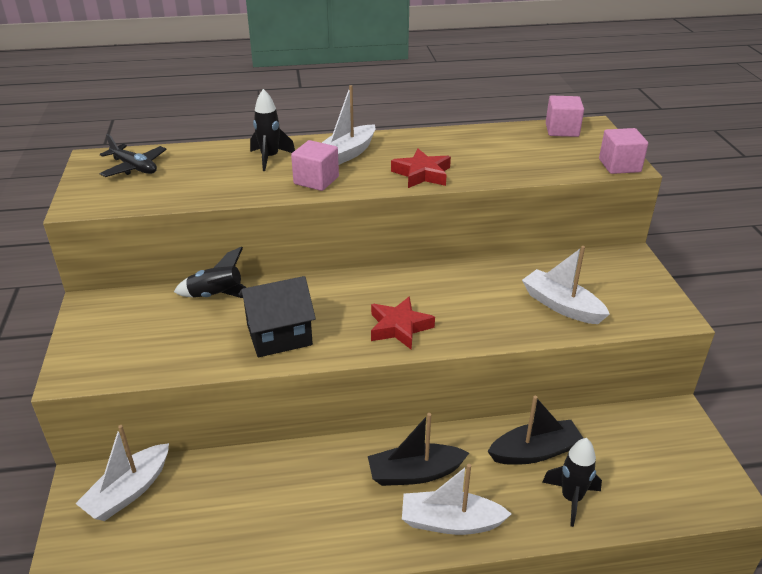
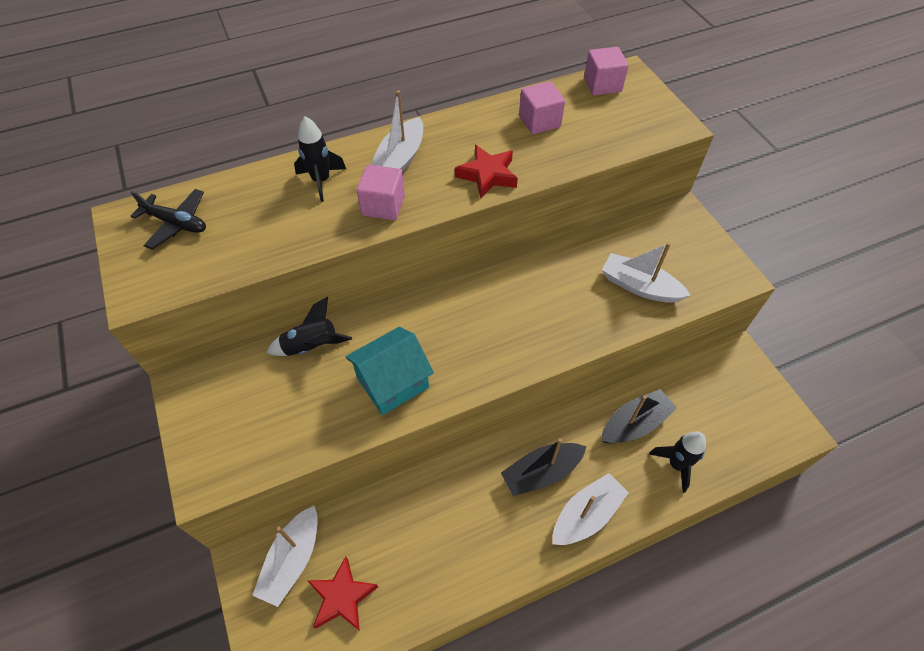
camera: 15 degrees left, 20 degrees up
black house [239,276,316,357] -> turquoise house [345,327,434,415]
red star [371,296,435,350] -> red star moved to [308,556,378,631]
white boat [402,464,511,535] -> white boat turned 150 degrees clockwise [553,473,629,545]
pink cube [599,128,648,174] -> pink cube moved to [519,81,565,134]

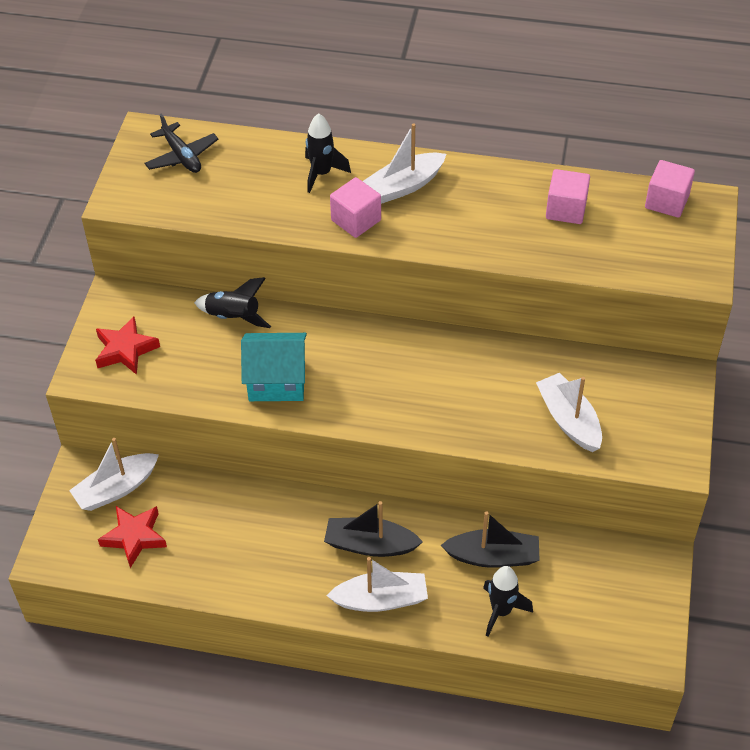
camera: 35 degrees right, 5 degrees down
red star [455,145,518,198] -> red star moved to [95,316,160,375]

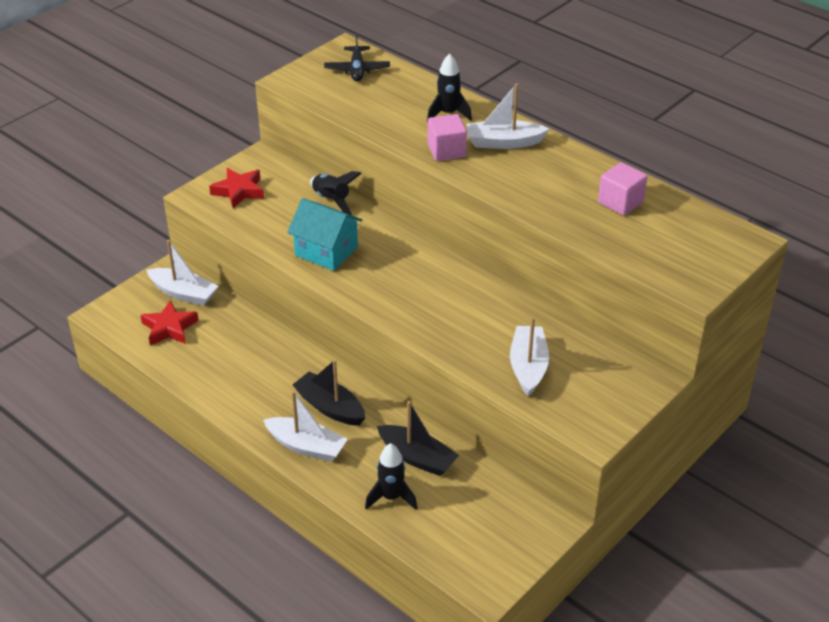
camera: 30 degrees right, 10 degrees down
white boat [69,438,159,511] -> white boat turned 150 degrees counterclockwise [146,240,218,306]
pink cube [645,160,695,218] -> none

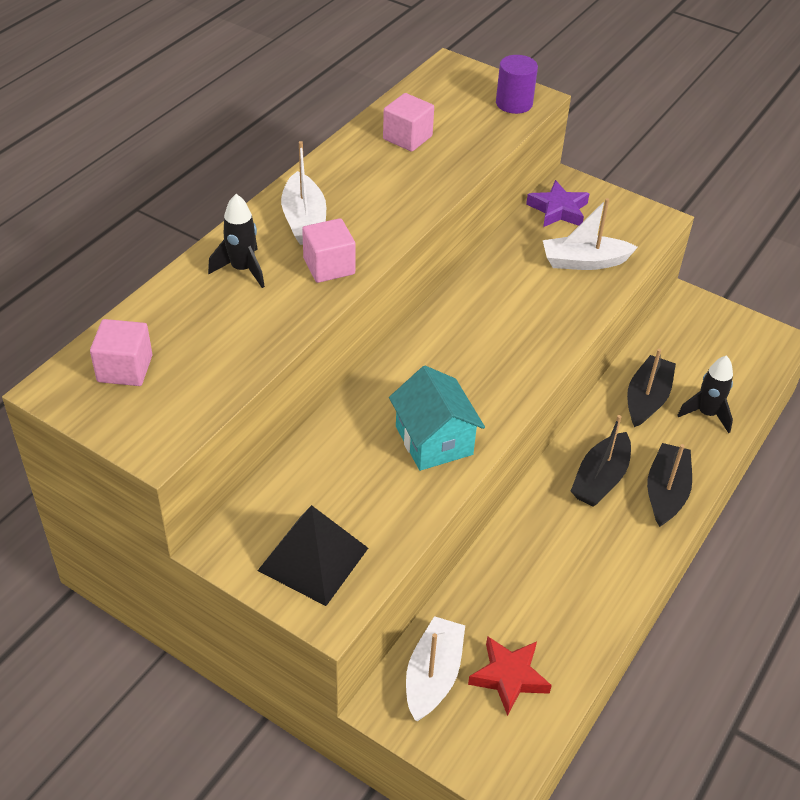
camera: 100 degrees left, 5 degrees up
red star [209,168,264,208] -> black pyramid [257,505,368,606]
white boat [263,391,348,462] -> black boat [647,443,692,527]
turquoise house [287,198,362,271] -> turquoise house turned 45 degrees counterclockwise [389,366,485,471]
black rocket [310,171,362,215] -> none
black plane [324,33,390,81] -> pink cube [90,319,152,386]
none -> purple cylinder [496,55,538,114]
none -> purple star [526,180,590,227]

